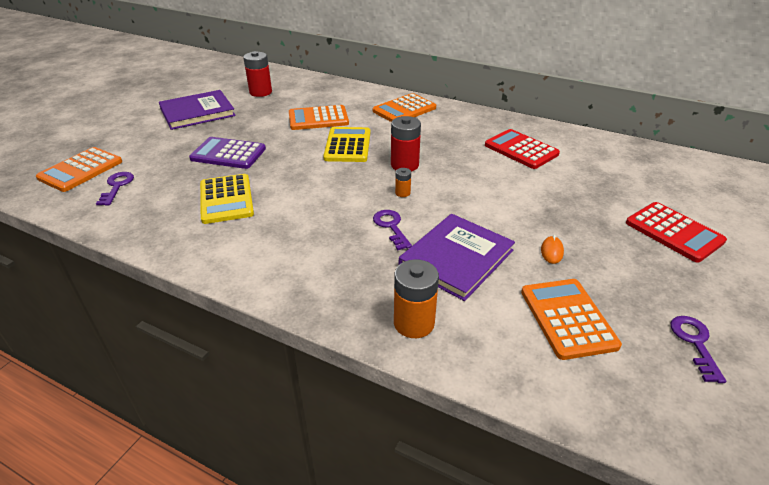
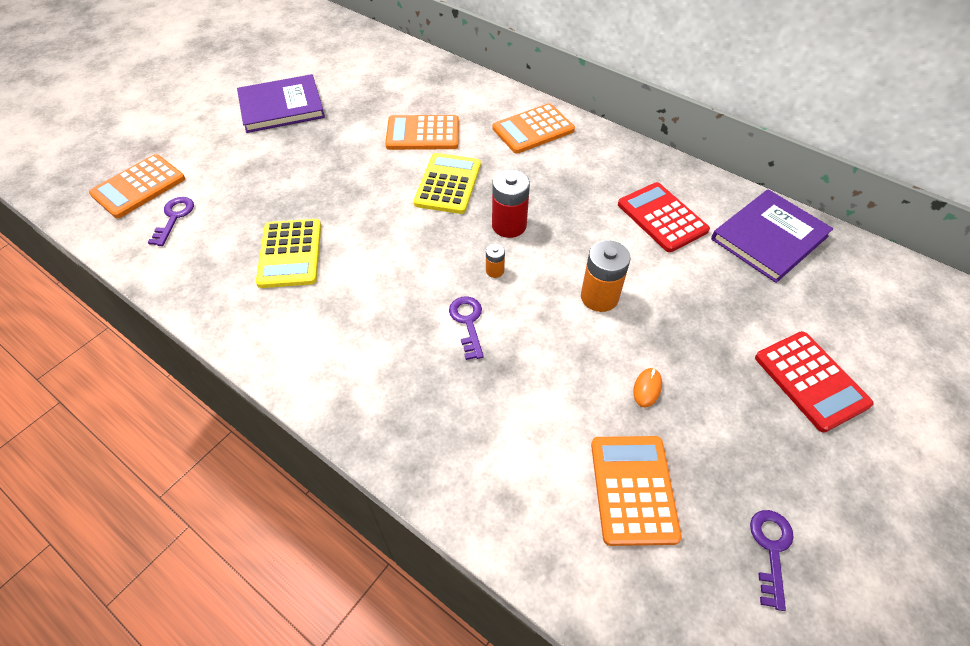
camera: 10 degrees right, 15 degrees up
purple calculator [189,137,266,169] -> none
red battery [243,51,272,97] -> none
orange battery [394,259,439,338] -> orange battery moved to [581,240,631,312]
purple book [399,214,515,301] -> purple book moved to [711,189,833,283]

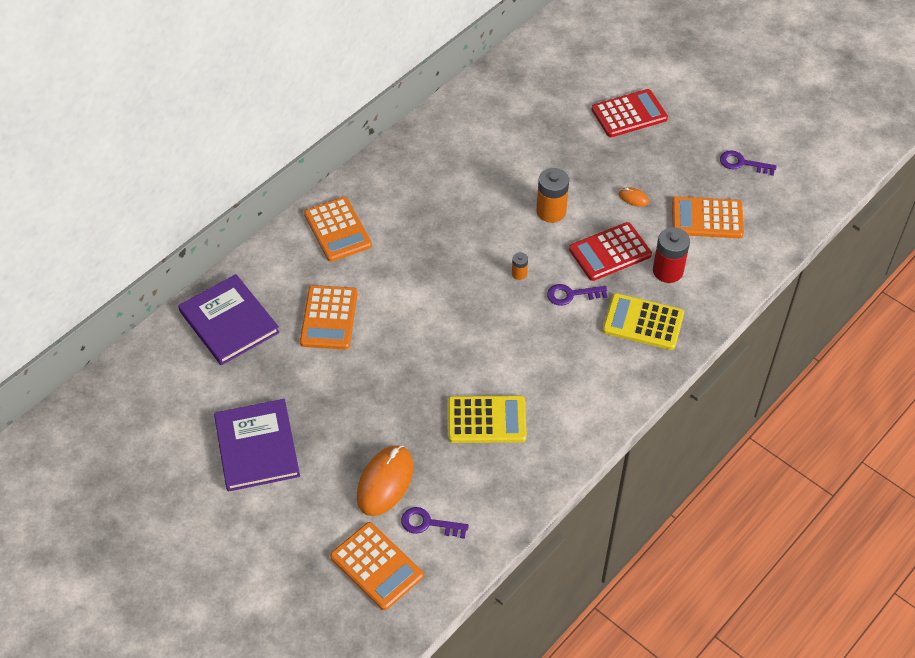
camera: 85 degrees left, 0 degrees up
yellow calculator [414,153,481,214] -> yellow calculator moved to [603,293,684,350]
red battery [492,170,530,238] -> red battery moved to [653,227,690,283]
red calculator [618,182,710,252] -> red calculator moved to [569,222,652,281]
purple book [711,189,833,283] -> purple book moved to [178,274,280,365]
none -> orange mouse [357,445,413,516]

